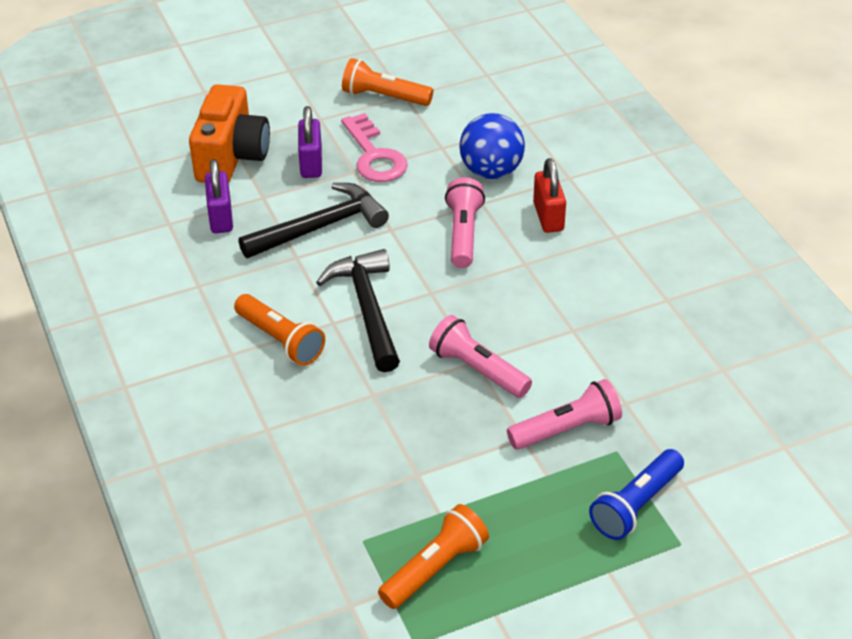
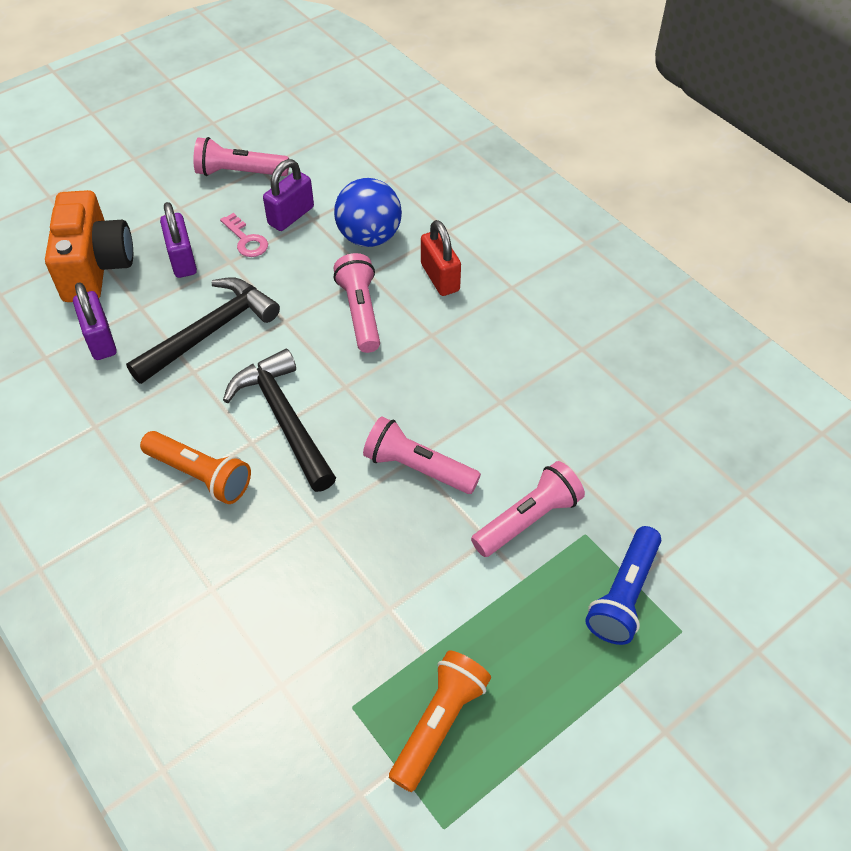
camera: 15 degrees left, 10 degrees up
pink key [341,113,408,182] -> pink key [220,213,268,257], size x0.59
orange flashlight [342,58,433,106] -> pink flashlight [194,137,289,176]
none -> purple padlock [263,159,314,231]

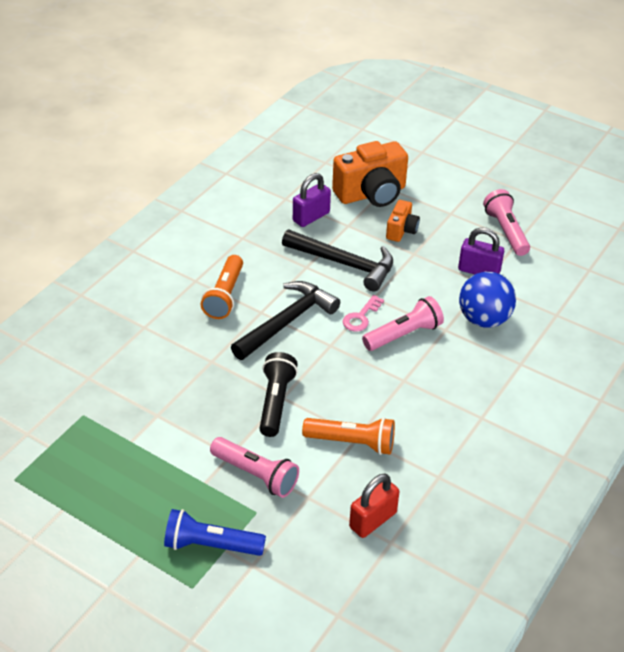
camera: 70 degrees right, 10 degrees down
purple padlock [160,202,197,278] -> orange camera [386,200,420,242]
pink key [220,213,268,257] -> pink key moved to [343,295,384,331]
pink flashlight [363,417,481,494] -> black flashlight [259,352,298,437]
orange flashlight [389,651,491,792] -> orange flashlight moved to [302,417,395,455]
red padlock [421,220,461,296] -> red padlock moved to [349,474,400,538]

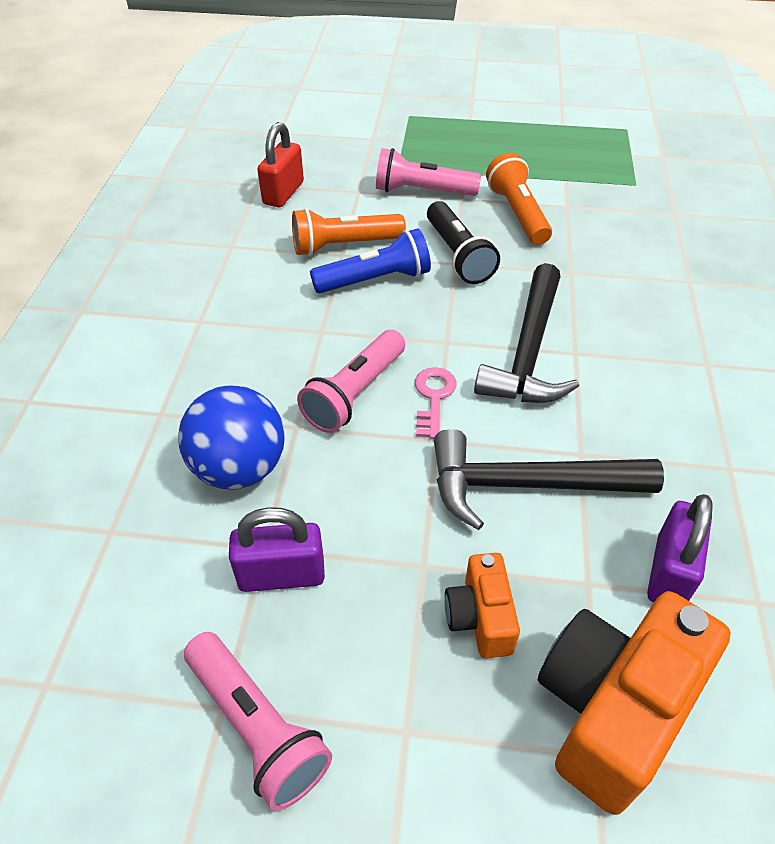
camera: 155 degrees right, 5 degrees up
blue flashlight [164,509,266,556] -> blue flashlight moved to [310,229,431,293]
orange flashlight [200,255,243,319] -> orange flashlight moved to [486,153,552,245]

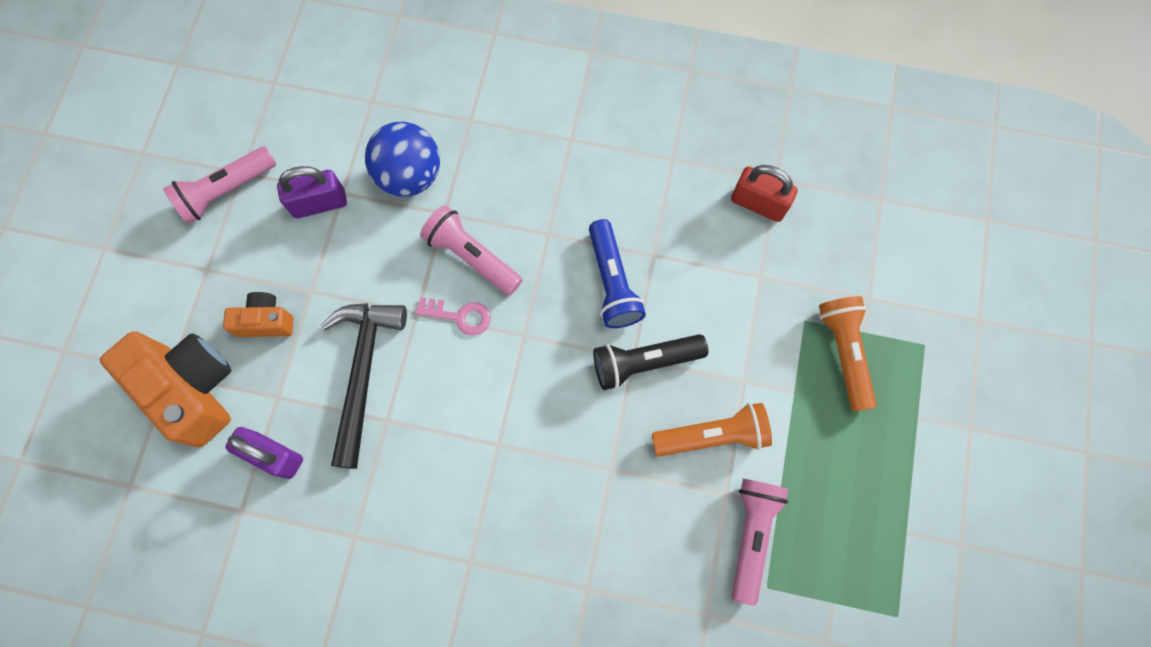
camera: 95 degrees right, 25 degrees up
purple padlock [229,507,325,592] -> purple padlock turned 75 degrees clockwise [277,166,347,218]
orange flashlight [292,208,406,256] -> orange flashlight moved to [819,296,876,412]
pink flashlight [376,148,481,196] -> pink flashlight moved to [731,479,788,606]
black hammer [474,263,579,403] -> none

